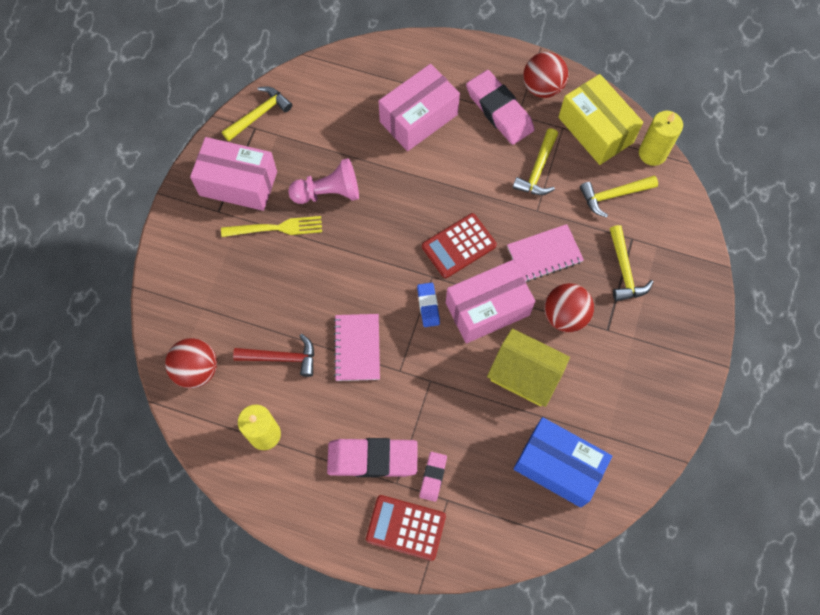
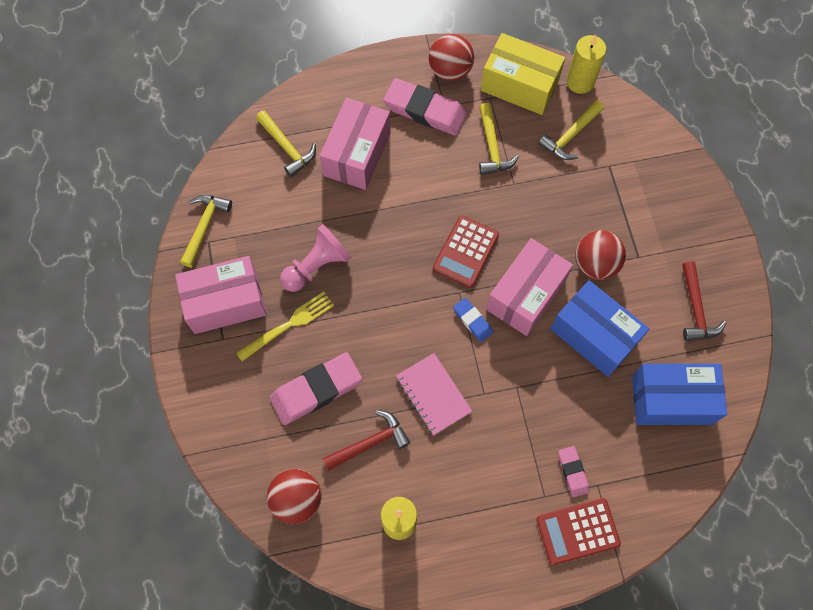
camera: 30 degrees left, 0 degrees up
pink eraser [327,438,418,477] -> pink eraser moved to [270,352,362,425]
yellow house [487,328,570,407] -> blue box [551,280,649,377]
pink notebook [507,224,584,282] -> none
yellow hammer [610,225,653,302] -> yellow hammer moved to [256,110,316,177]
none -> red hammer [682,261,726,341]

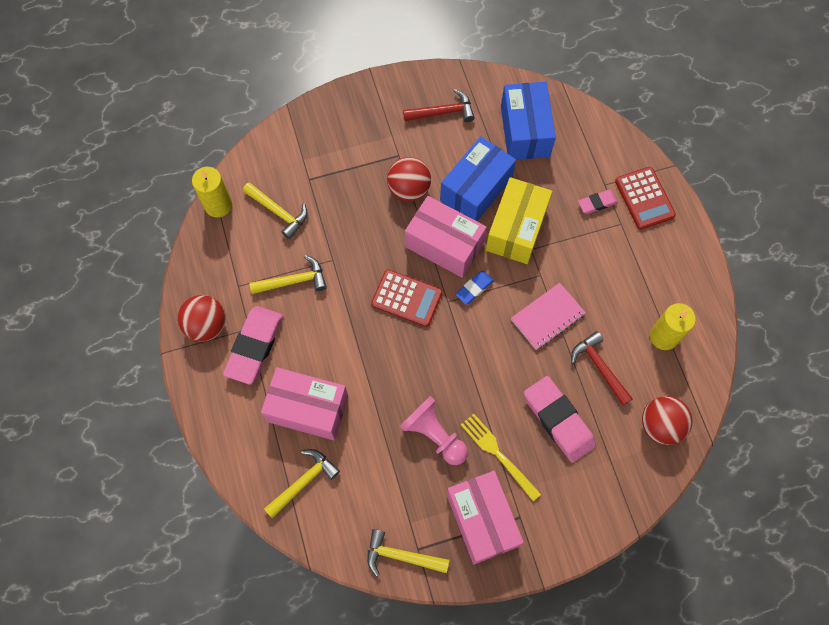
camera: 95 degrees left, 0 degrees up
yellow box [481,33,565,115] -> yellow box moved to [486,177,552,264]

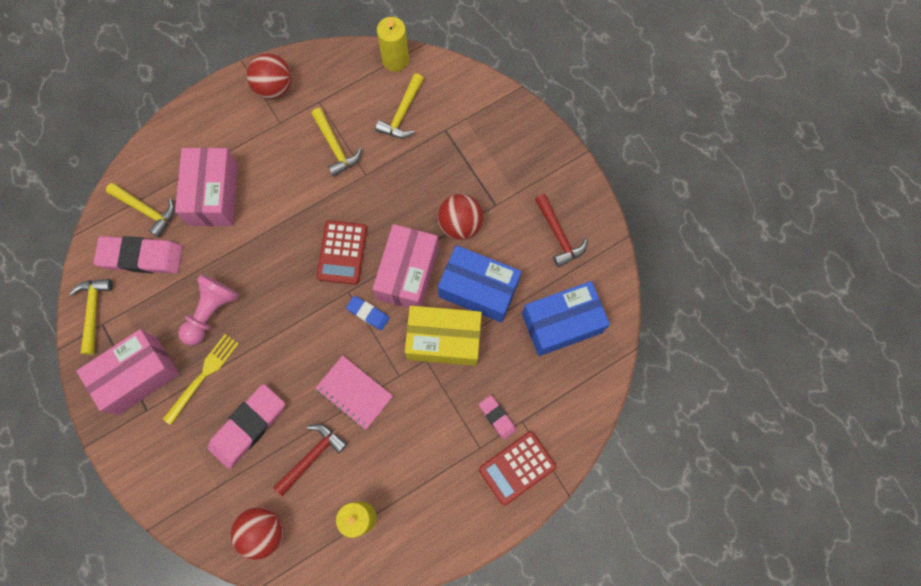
camera: 75 degrees right, 5 degrees up
pink eraser [223,306,283,385] -> pink eraser moved to [94,236,183,274]

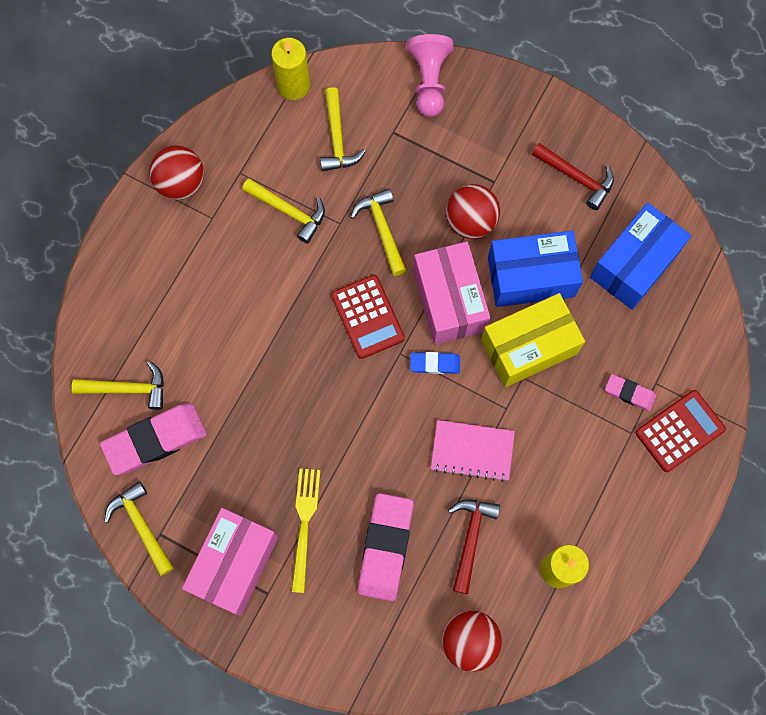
camera: 30 degrees left, 0 degrees up
pink box [175,148,238,226] -> none
pink pawn [178,274,239,346] -> pink pawn moved to [407,34,453,117]
red calculator [479,431,557,505] -> red calculator turned 150 degrees counterclockwise [636,390,726,472]
none -> yellow hammer [350,188,406,276]

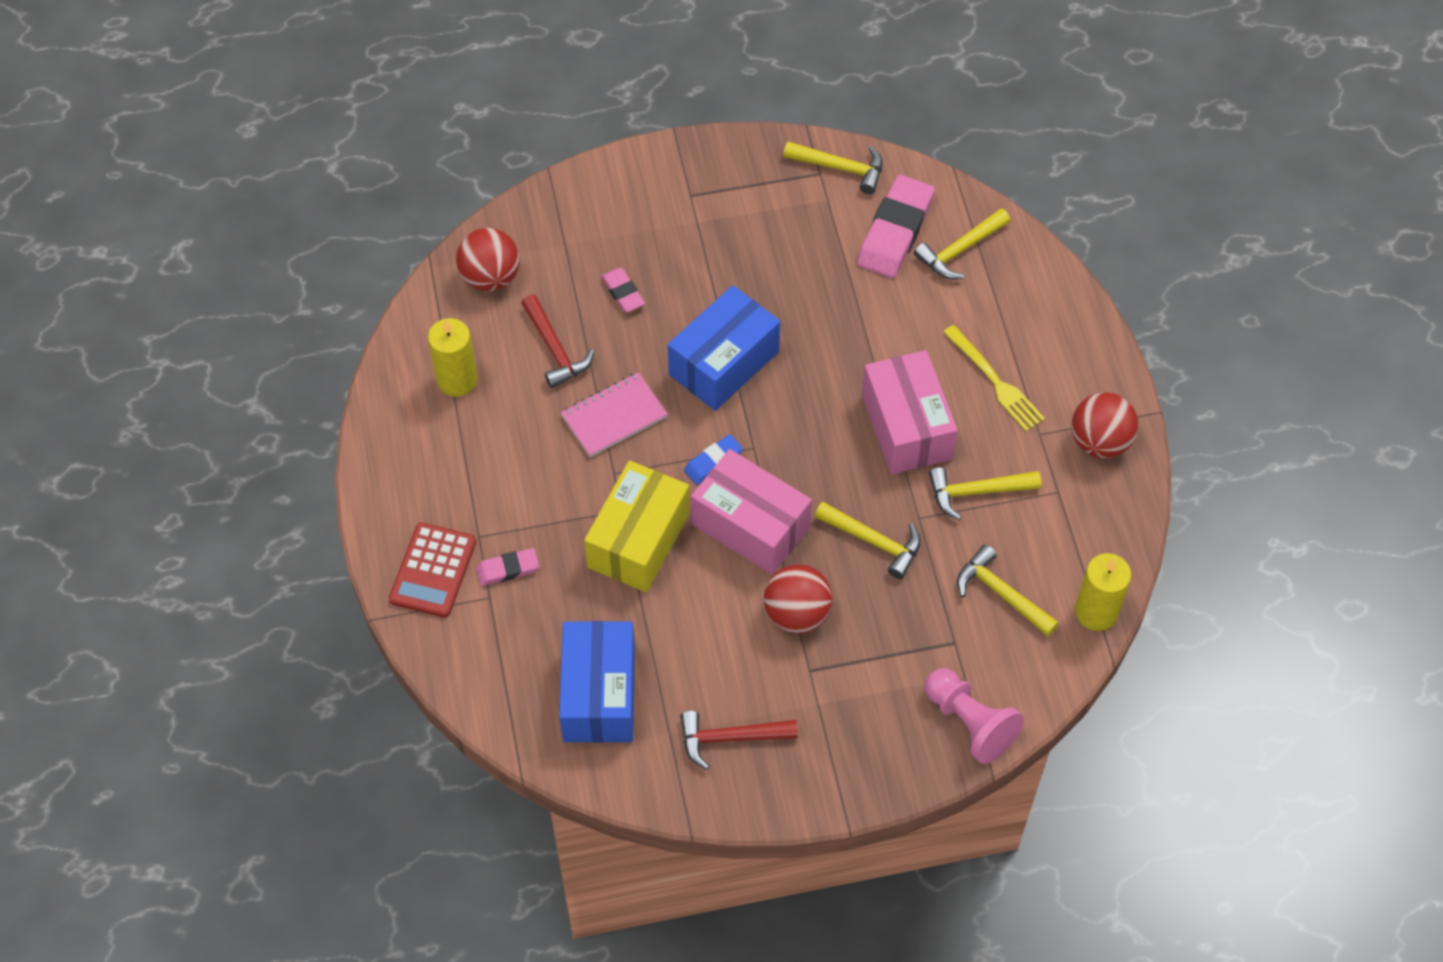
camera: 140 degrees right, 15 degrees down
pink box [182,508,278,616] -> pink box moved to [862,350,958,474]
yellow fork [291,468,320,593] -> yellow fork moved to [943,325,1045,431]
red calculator [331,275,405,359] -> none
pink eraser [358,493,414,601] -> pink eraser [601,268,645,312], size x0.51
blue box [488,231,583,307] -> blue box moved to [668,285,780,411]

